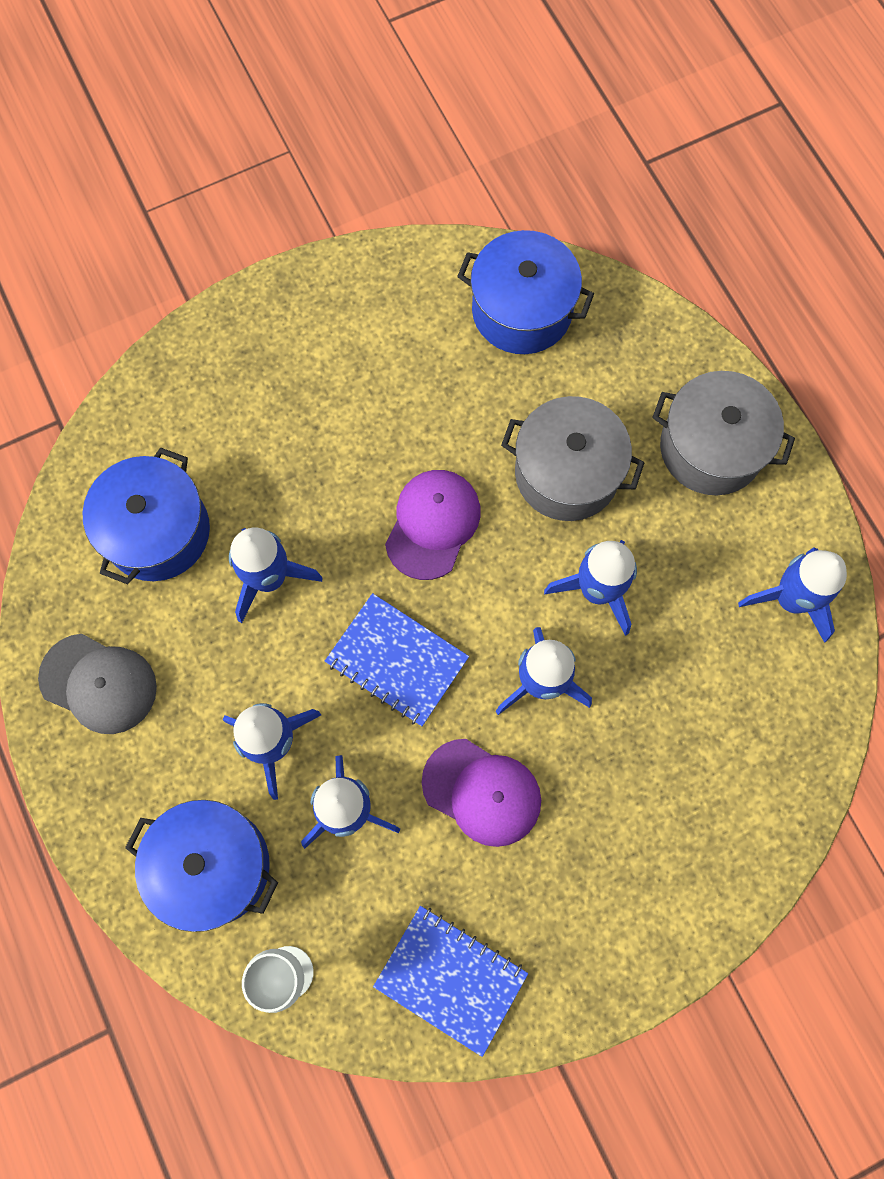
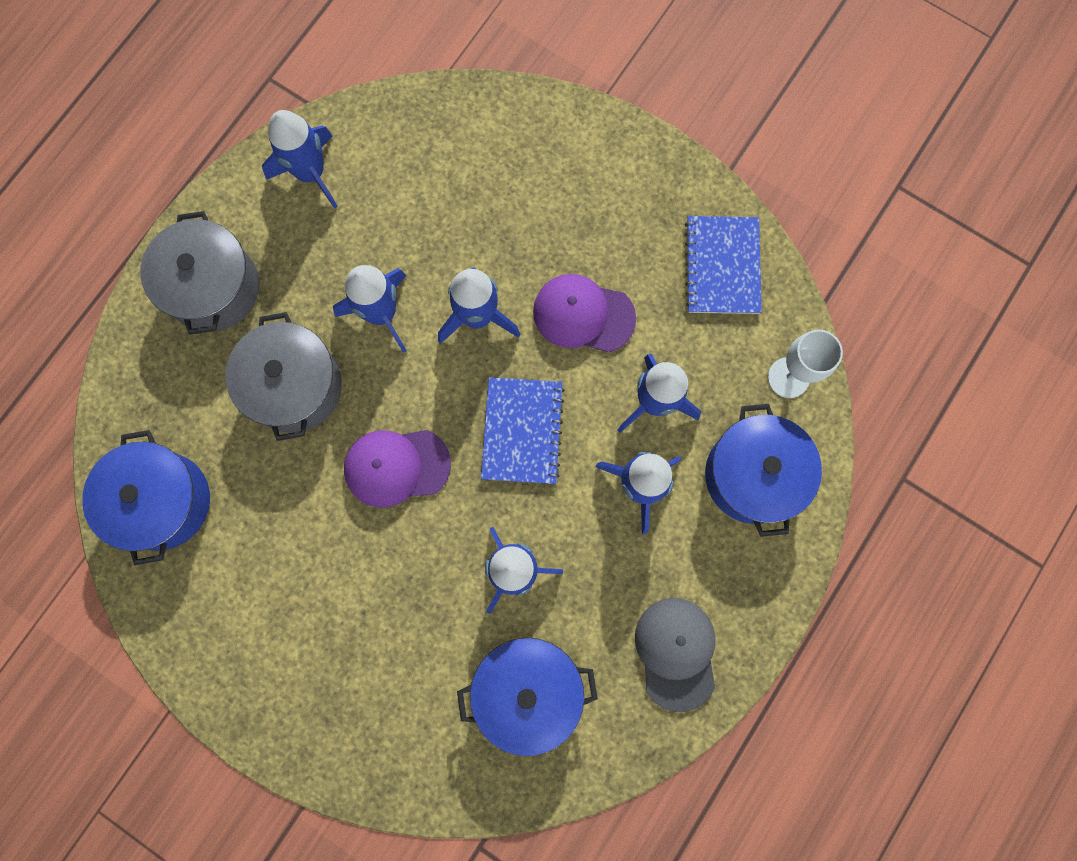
camera: 120 degrees left, 5 degrees up
purple cap [422,739,541,847] -> purple cap turned 75 degrees counterclockwise [533,274,636,353]

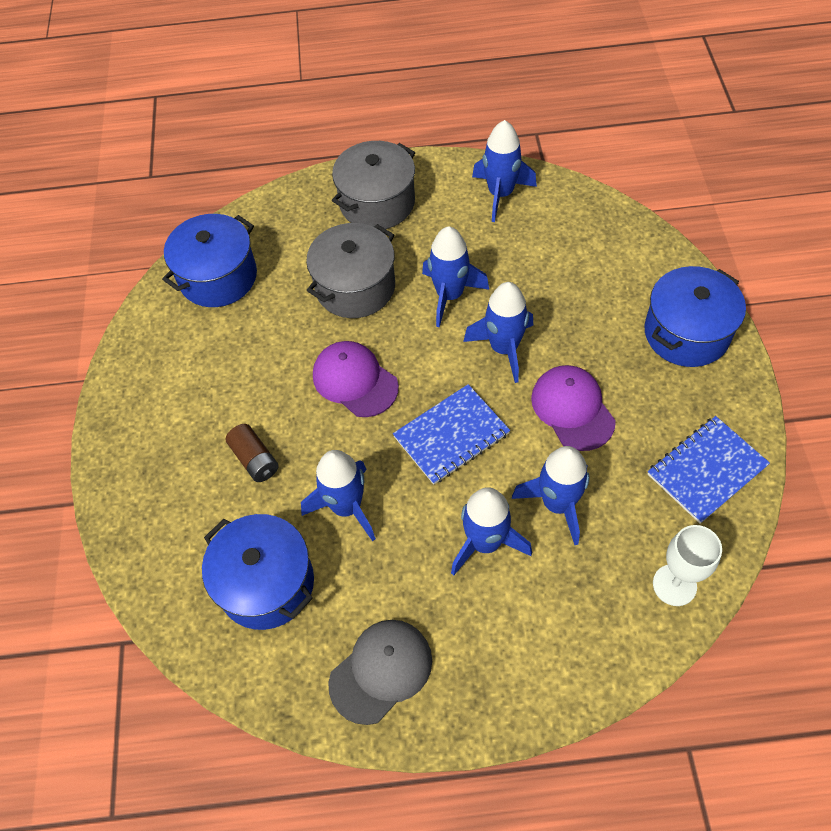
camera: 55 degrees right, 20 degrees down
blue pot [705,404,822,537] -> blue pot moved to [644,266,746,367]
none -> brown battery [226,424,279,482]

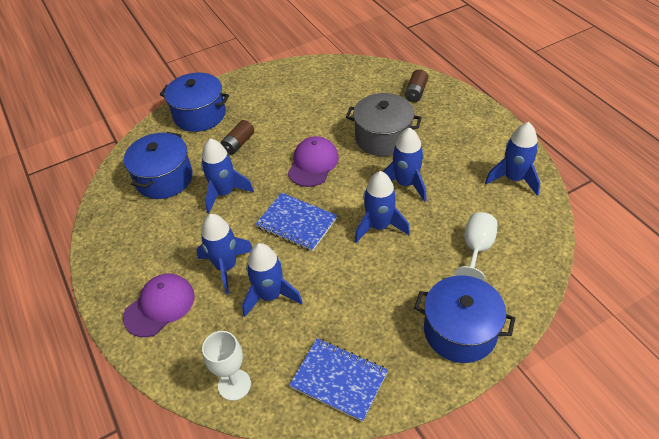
camera: 65 degrees right, 10 degrees down
blue pot [162,214,257,307] -> blue pot moved to [160,72,229,132]
grey cap [328,620,432,725] -> none
grey pot [332,141,415,229] -> none
purple cap [531,365,616,451] -> purple cap moved to [123,273,195,337]
none -> brown battery [405,69,428,102]
none -> white goblet [454,212,497,281]

